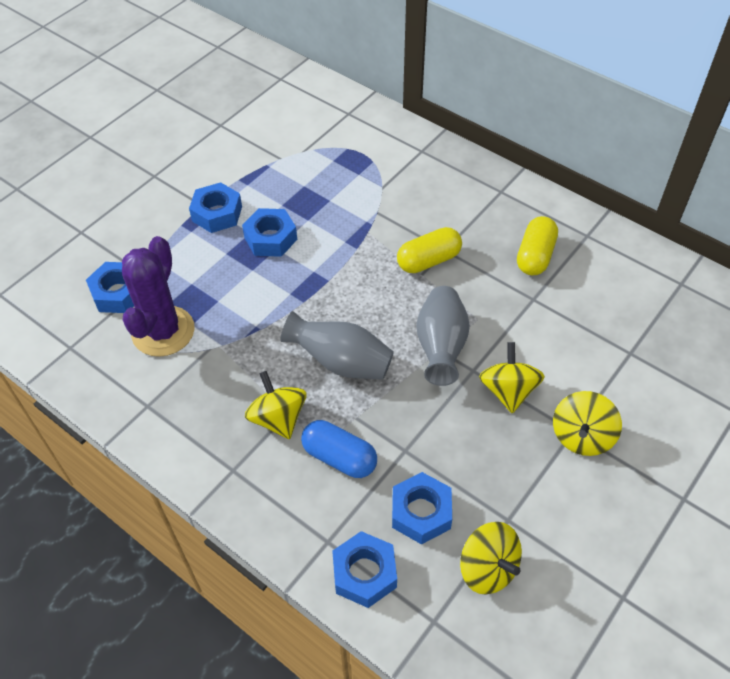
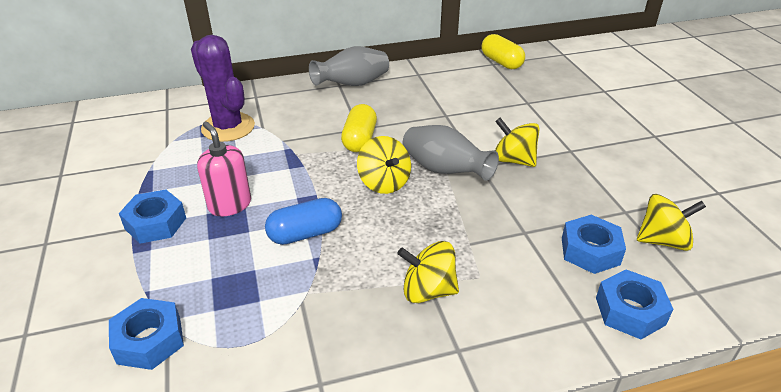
camera: 55 degrees left, 15 degrees down
purple cactus [122,236,195,357] -> purple cactus moved to [191,35,255,142]
blue nut [242,208,297,257] -> pink soap dispenser [197,121,251,216]
grey vase [280,311,394,379] -> grey vase moved to [309,46,389,86]
blue capsule [301,420,377,478] -> blue capsule moved to [265,198,342,245]
yellow capsule [517,216,558,275] -> yellow capsule moved to [481,34,525,69]
yellow spinning top [553,391,622,456] -> yellow spinning top moved to [357,136,411,194]

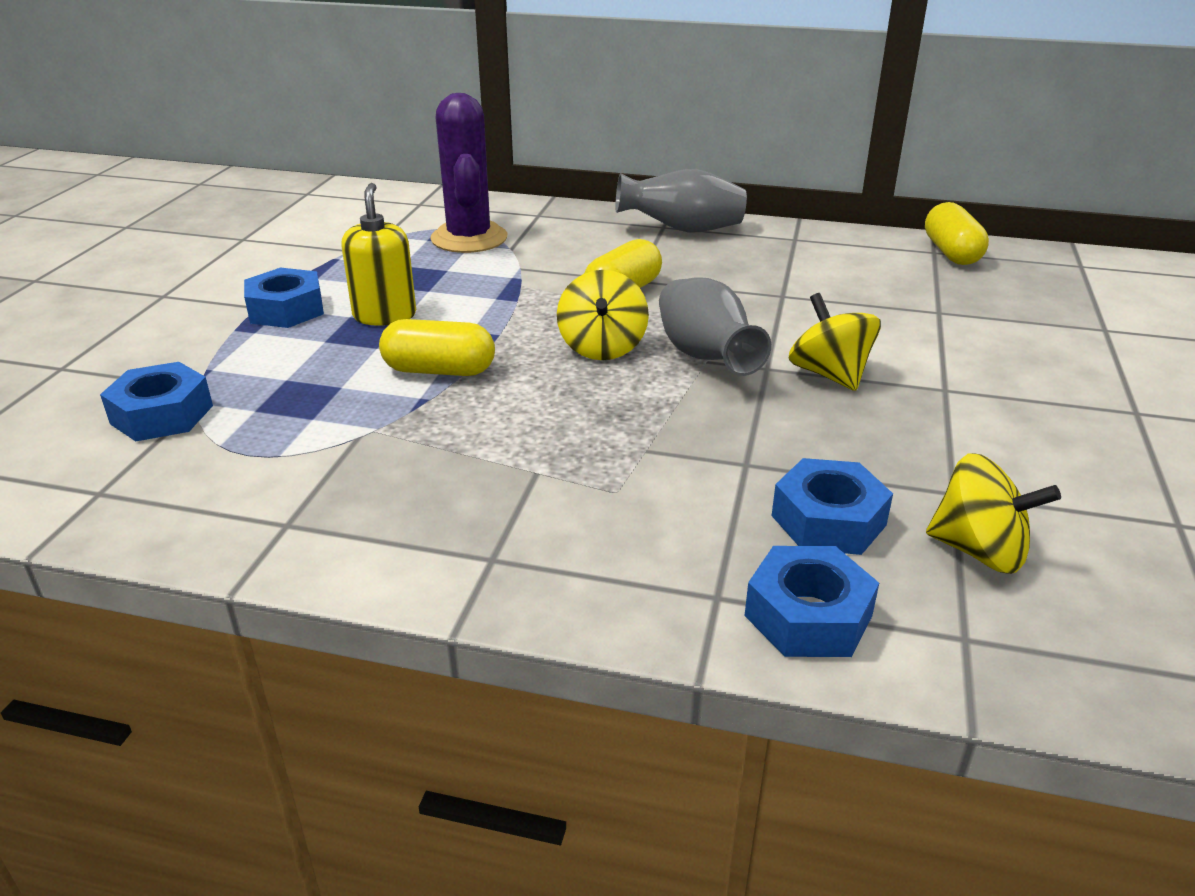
camera: 30 degrees right, 5 degrees down
pink soap dispenser [197,121,251,216] -> yellow soap dispenser [341,183,416,326]
blue capsule [265,198,342,245] -> yellow capsule [379,319,495,376]
yellow spinning top [397,241,459,303] -> none

